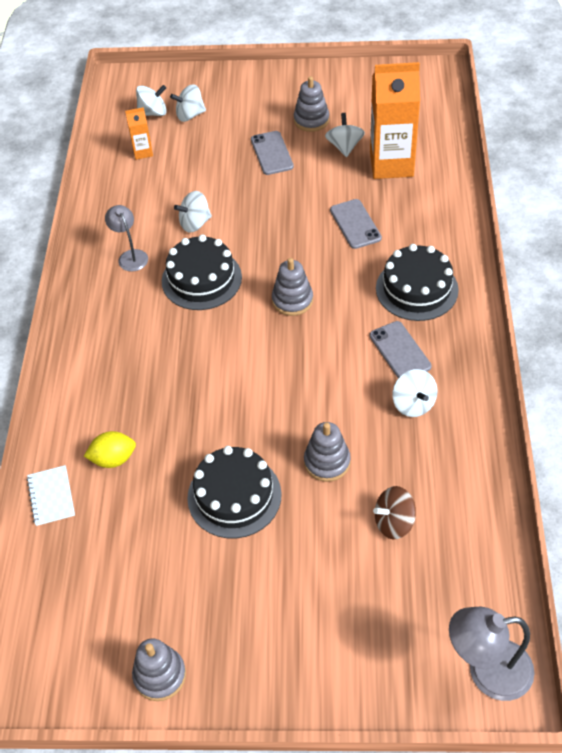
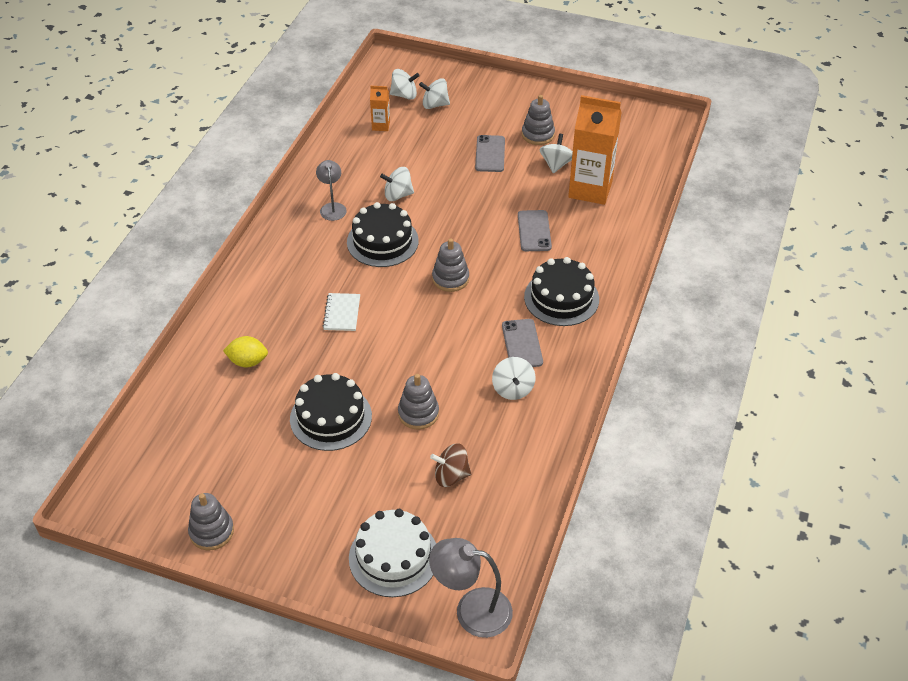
camera: 15 degrees right, 5 degrees down
white notebook [27,465,75,526] -> white notebook moved to [323,293,360,331]
none -> white cake [349,509,436,597]

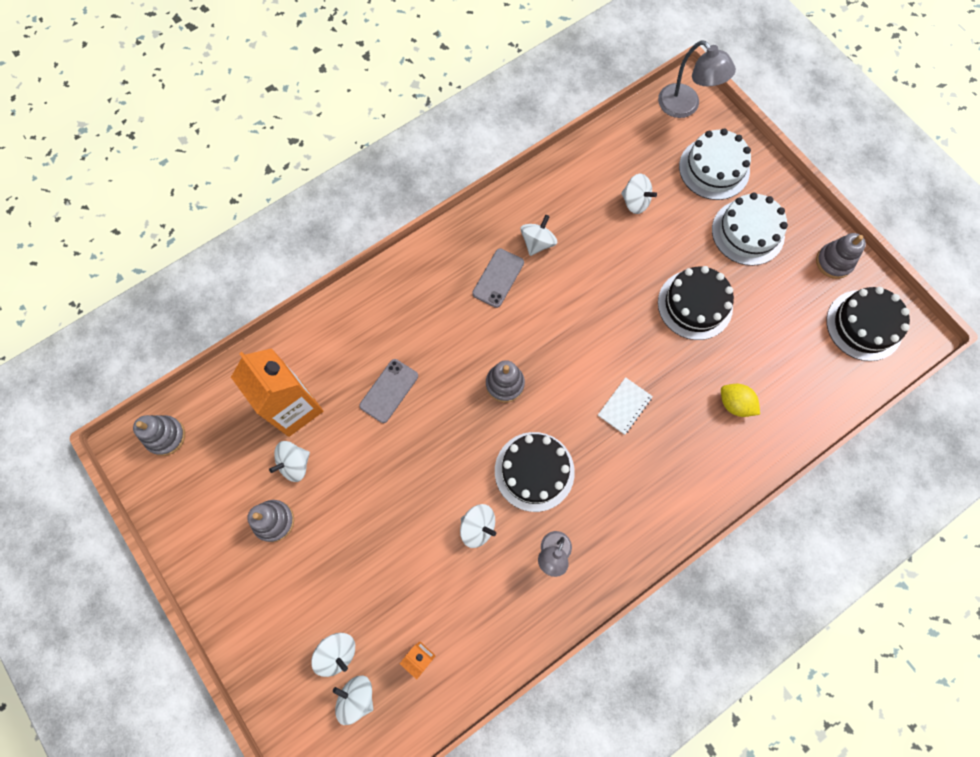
camera: 145 degrees left, 25 degrees up
grey stacking toy [398,374,439,430] -> grey stacking toy moved to [133,415,185,456]
brown spinning top [430,443,471,487] -> white spinning top [621,174,657,214]
grey phone [475,135,505,172] -> none
black cake [524,257,599,326] -> black cake moved to [826,287,910,361]
none -> white cake [712,193,788,266]

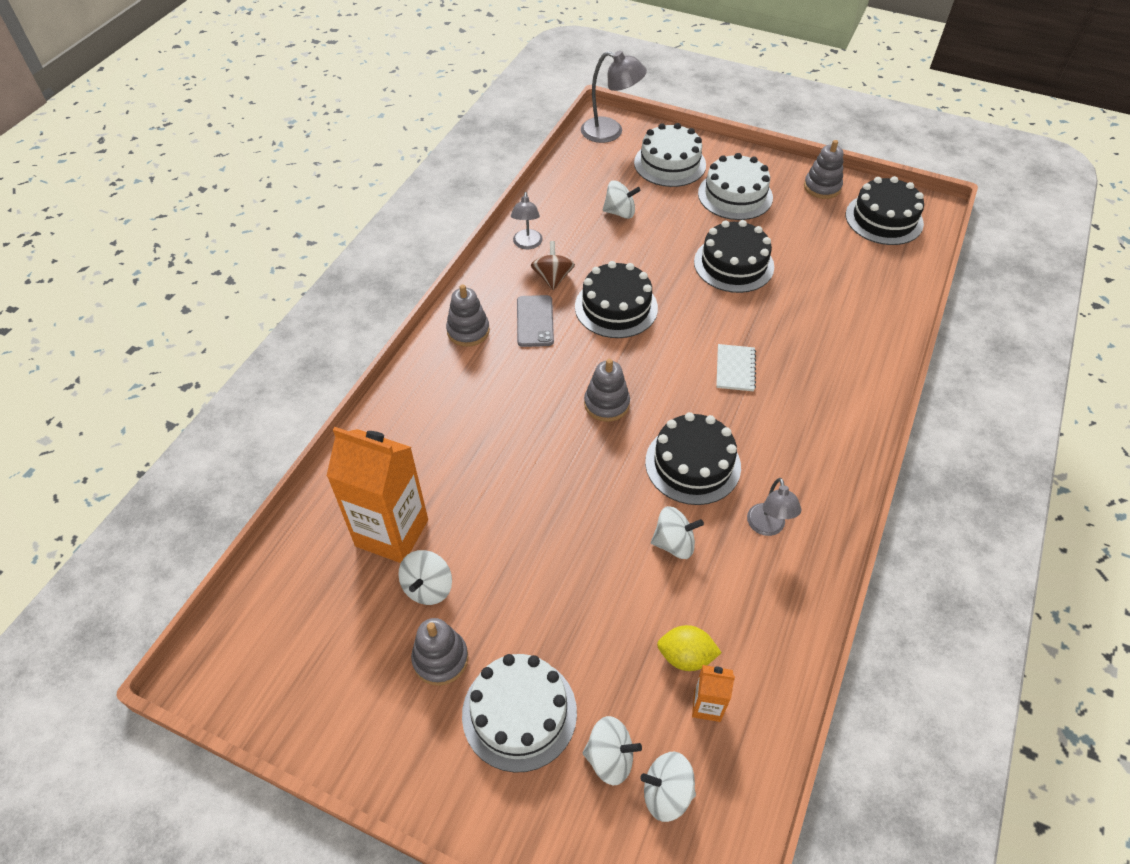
camera: 30 degrees left, 20 degrees down
grey stacking toy [133,415,185,456] -> grey stacking toy moved to [446,284,490,347]
grey phone [359,359,418,423] -> none
white spinning top [520,215,557,256] -> brown spinning top [531,241,575,290]
yellow lemon [721,384,760,417] -> yellow lemon moved to [657,625,722,671]
none -> white cake [462,654,577,773]
none -> grey lamp [511,192,543,249]
none -> black cake [575,261,658,338]

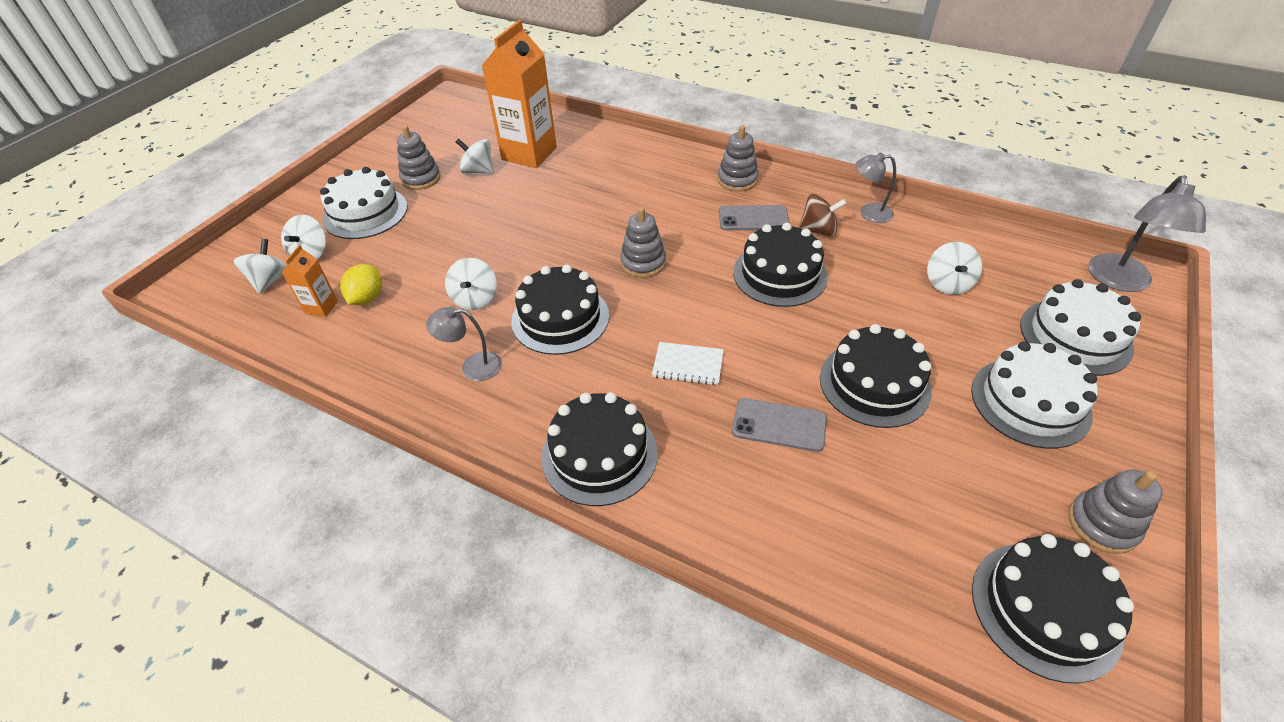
camera: 95 degrees right, 5 degrees down
none -> black cake [541,392,658,506]
none -> grey phone [732,398,827,452]

